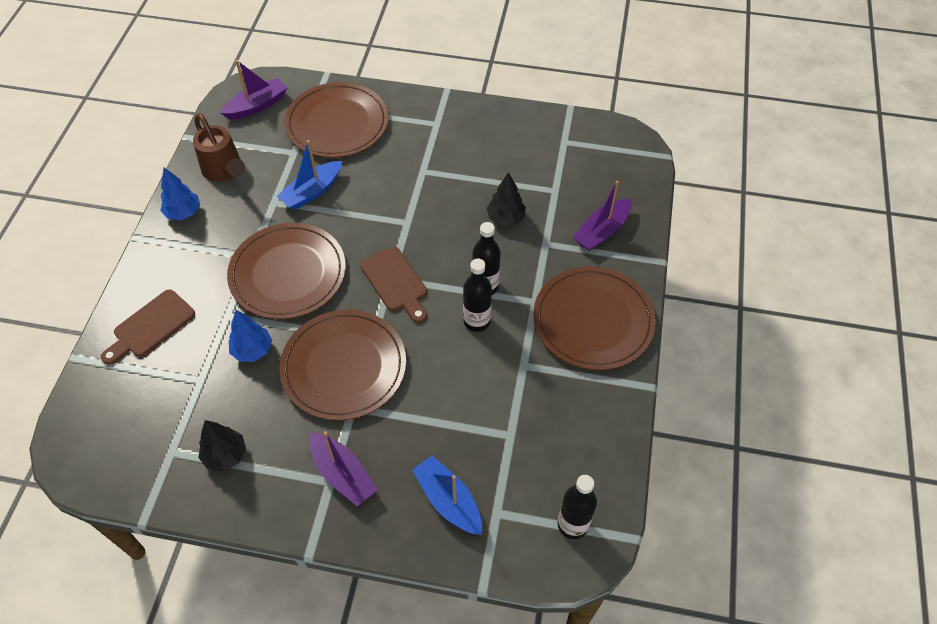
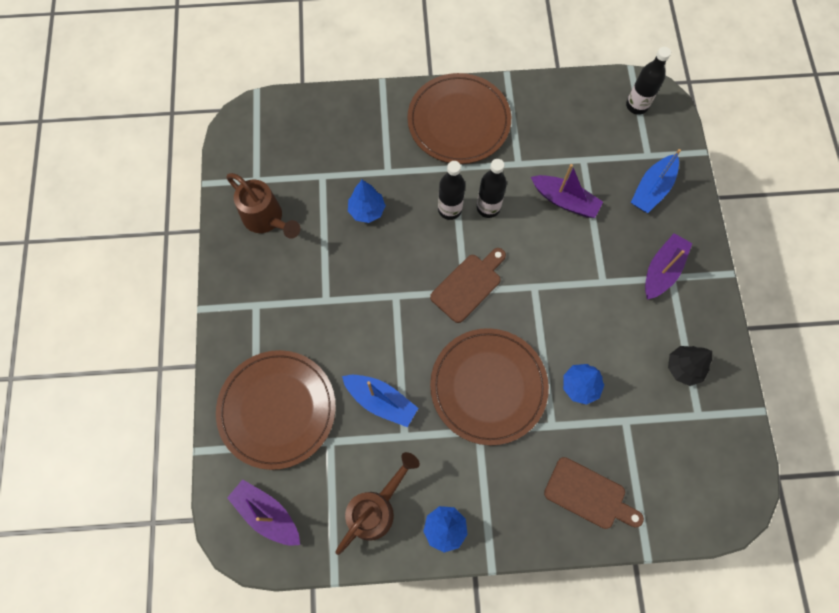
camera: 105 degrees left, 15 degrees up
brown plate [279,310,406,421] -> none
black tree [486,172,526,225] -> blue tree [348,180,386,223]
purple boat [573,180,631,251] -> purple boat moved to [531,164,603,218]
none -> brown watering can [226,173,300,239]

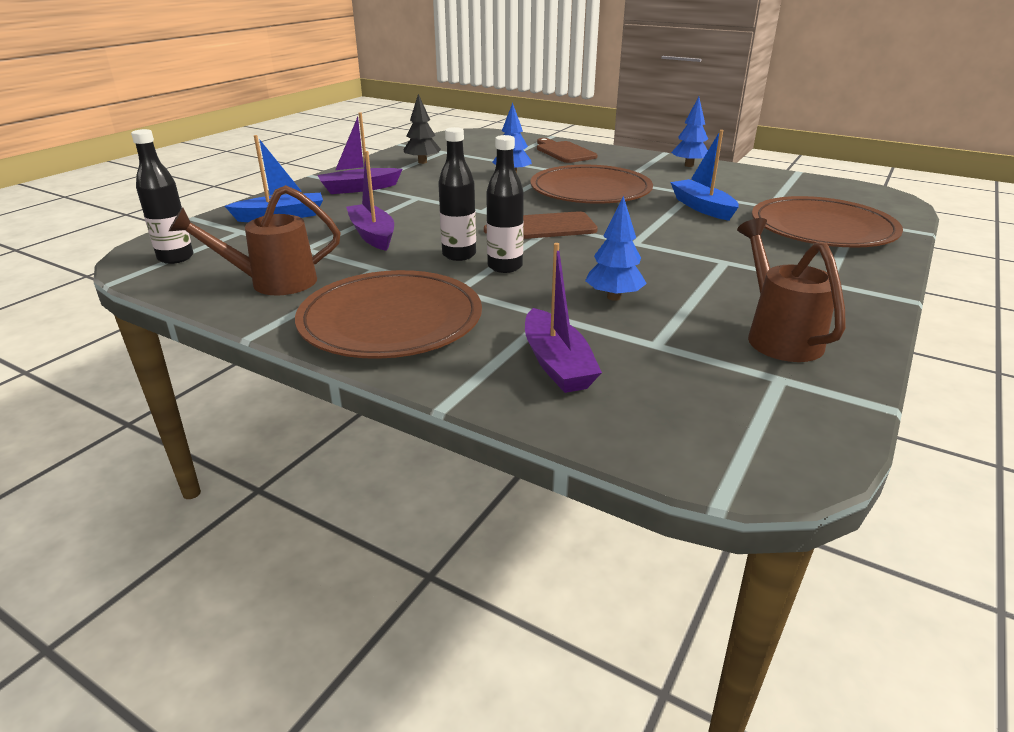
camera: 145 degrees left, 40 degrees down
purple boat [227,479,300,546] -> purple boat moved to [525,243,602,393]
brown watering can [335,452,420,555] -> brown watering can moved to [169,185,340,295]

